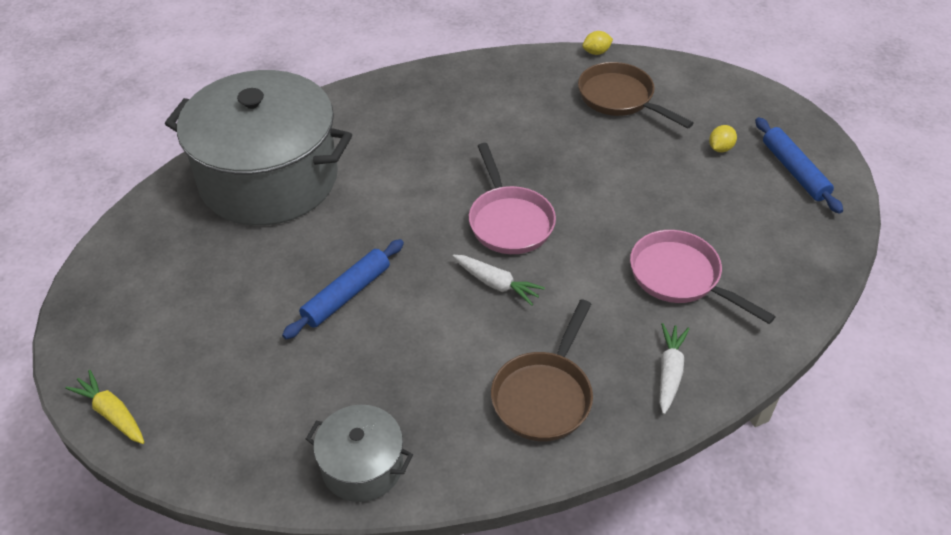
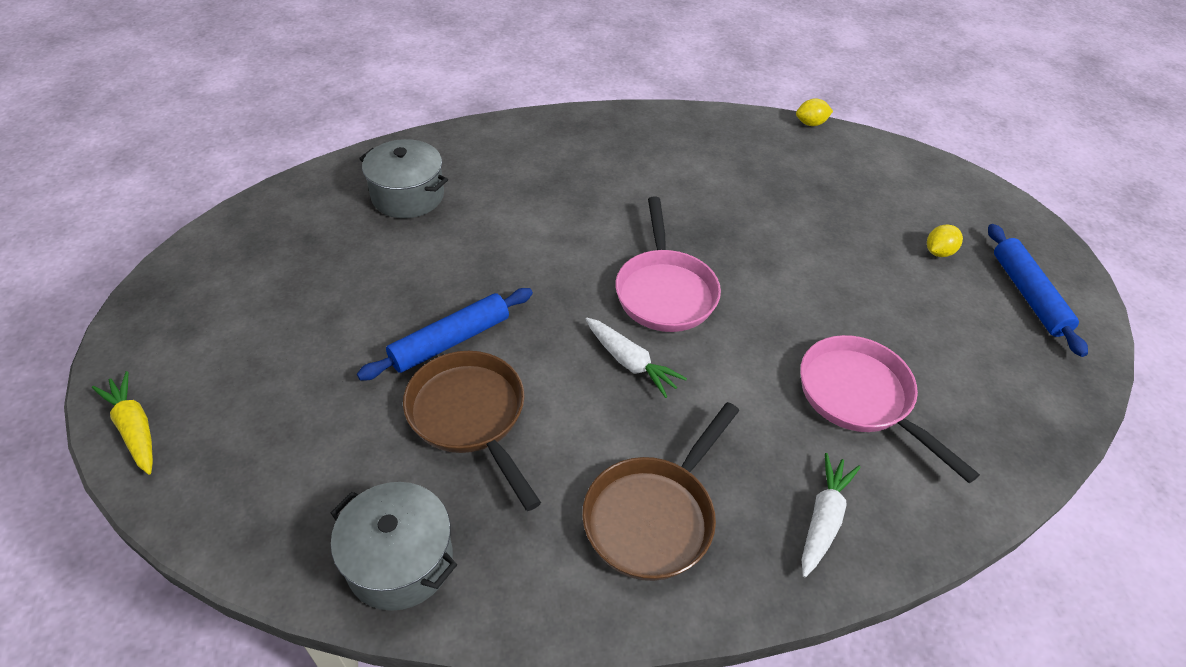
camera: 10 degrees right, 0 degrees up
grey pot [165,70,352,226] -> grey pot [359,139,448,218], size x0.46
brown pan [578,62,694,128] -> brown pan moved to [403,351,541,511]

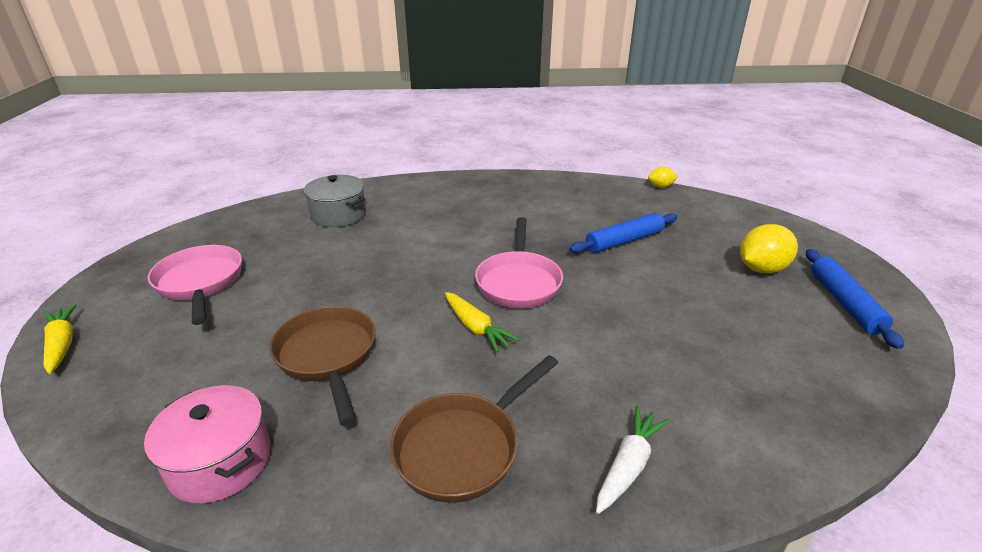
camera: 10 degrees right, 15 degrees down
grey pot [331,482,457,611] -> pink pot [144,385,271,503]
blue rolling pin [357,288,533,380] -> blue rolling pin moved to [569,213,677,253]
white carrot [585,318,687,398] -> yellow carrot [445,292,520,352]
pink pan [800,335,980,483] -> pink pan moved to [147,245,242,325]
yellow lemon [927,224,963,257] -> yellow lemon [740,224,798,273], size x1.79

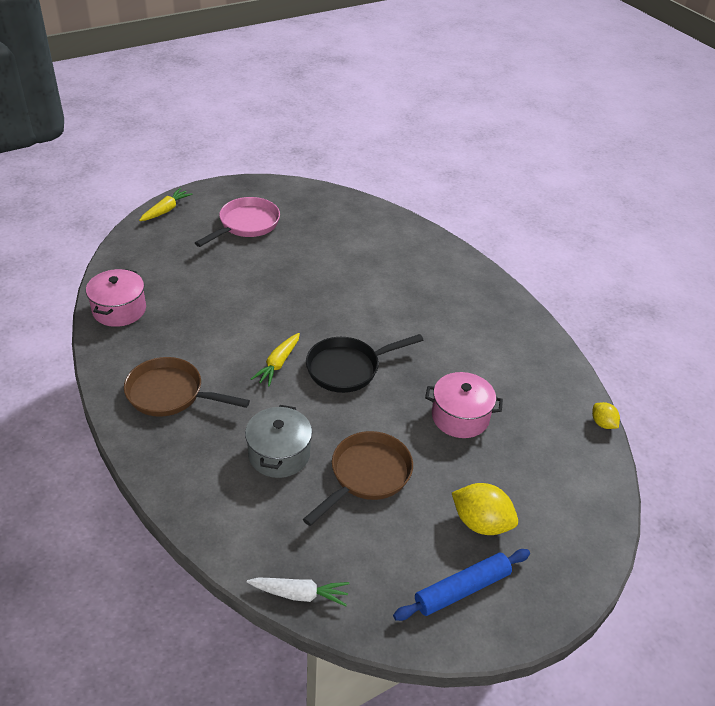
camera: 60 degrees right, 10 degrees up
brown pan [270,306,376,426] -> brown pan moved to [303,431,413,526]
grey pot [304,175,366,227] -> grey pot moved to [245,405,312,478]
pink pan [475,217,563,308] -> black pan [306,334,423,393]
blue rolling pin [569,213,677,253] -> pink pot [425,372,503,438]
white carrot [596,406,670,514] -> white carrot moved to [247,577,349,606]

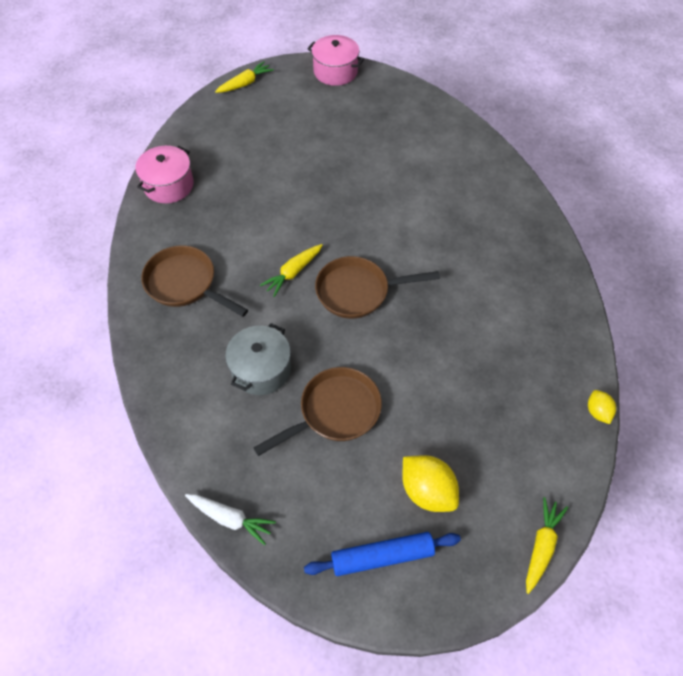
camera: 20 degrees right, 15 degrees up
pink pan [195,197,280,247] -> none
black pan [306,334,423,393] -> brown pan [315,256,440,319]
pink pot [425,372,503,438] -> pink pot moved to [307,35,364,86]
none -> yellow carrot [526,497,568,594]

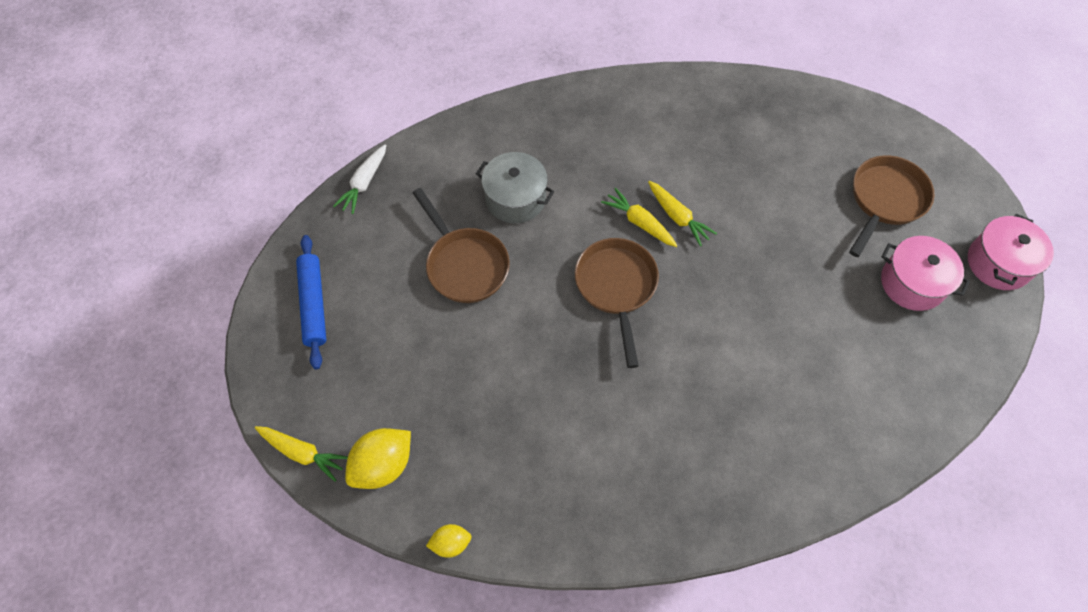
camera: 90 degrees right, 5 degrees up
pink pot [135,146,194,203] -> pink pot moved to [881,236,970,311]
brown pan [141,246,248,317] -> brown pan moved to [849,156,934,257]
yellow carrot [215,61,274,93] -> yellow carrot moved to [648,181,717,247]
yellow lemon [402,455,459,512] -> yellow lemon moved to [345,428,411,489]

